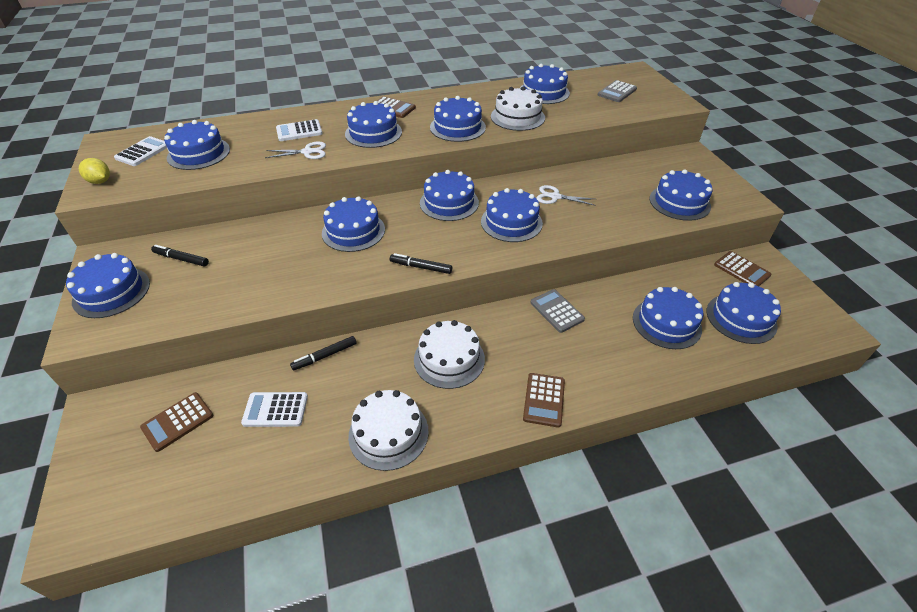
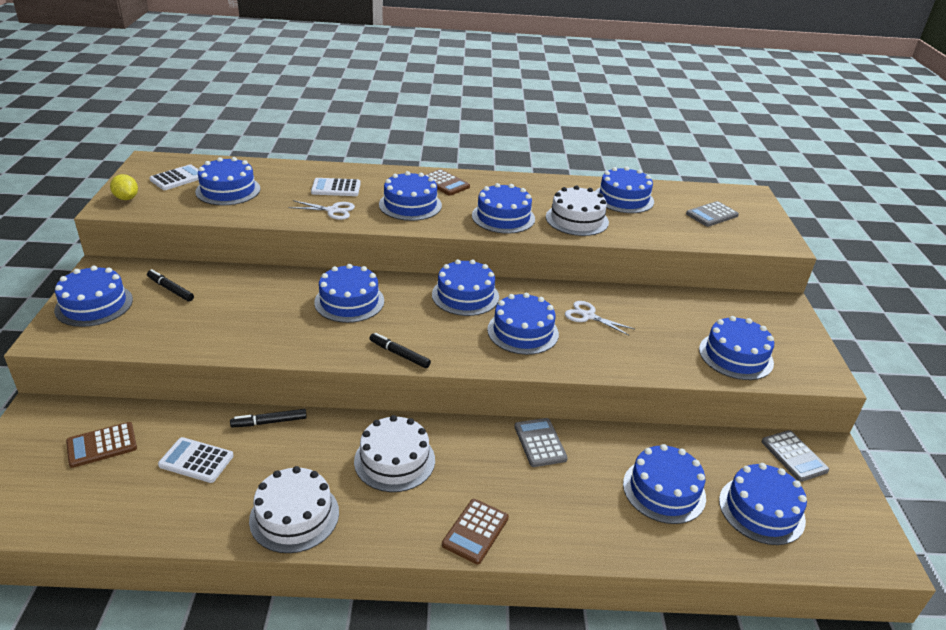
camera: 15 degrees right, 10 degrees down
brown calculator [714,251,771,286] -> grey calculator [761,430,829,482]

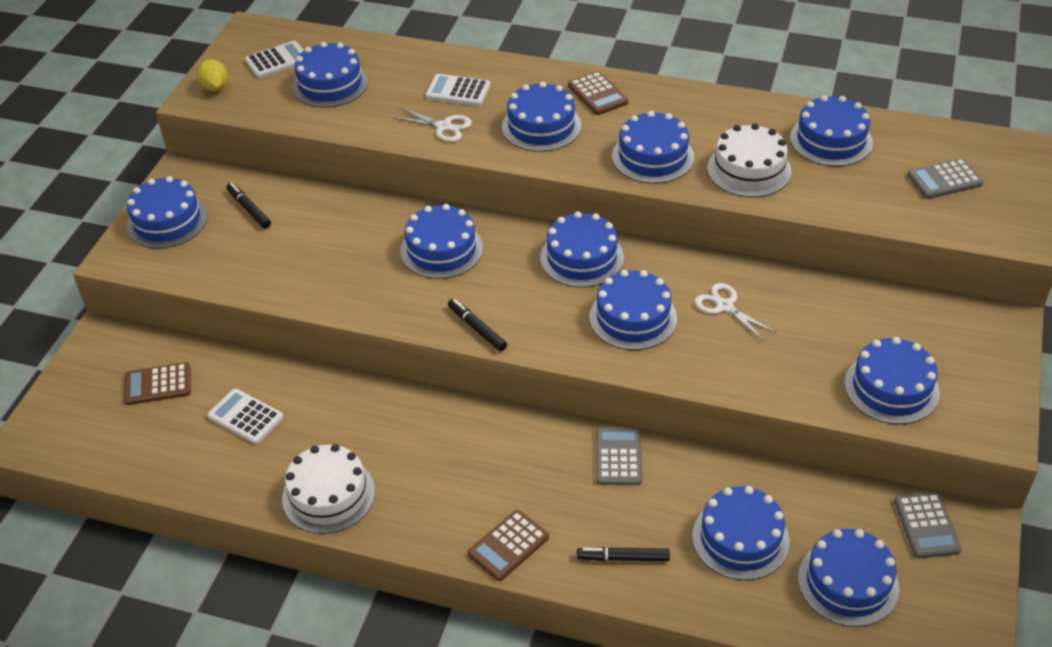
camera: 20 degrees right, 10 degrees up
black marker [230,409,307,427] -> black marker moved to [577,547,670,561]
white cake [354,415,435,492] -> none

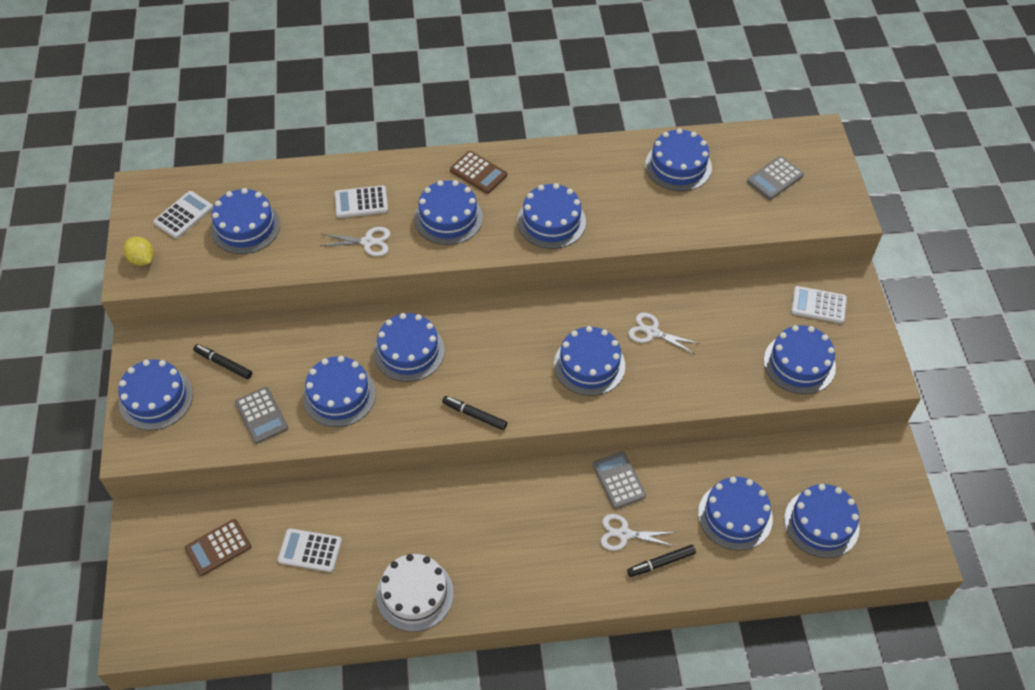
camera: 25 degrees left, 10 degrees up
brown calculator [468,510,549,581] -> none
blue cake [540,211,624,287] -> blue cake moved to [303,356,376,427]
white cake [707,123,791,197] -> none
grey calculator [894,492,962,559] -> grey calculator moved to [235,387,288,444]
none -> white scissors [601,514,676,551]
none -> white calculator [791,286,847,323]

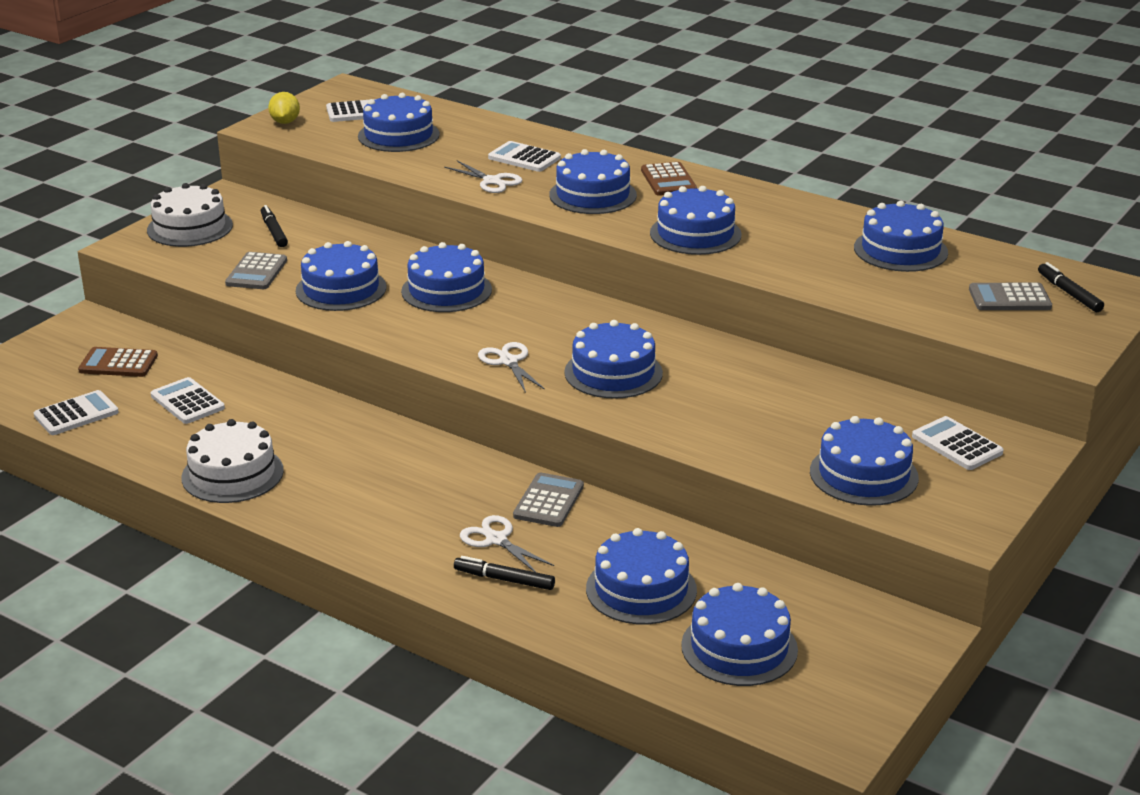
camera: 40 degrees right, 25 degrees down
blue cake [118,359,193,430] -> white cake [147,183,233,247]
black marker [442,396,507,430] -> black marker moved to [1038,262,1104,312]
white scissors [628,312,700,354] -> white scissors moved to [478,342,545,393]
none -> white calculator [34,390,119,435]

